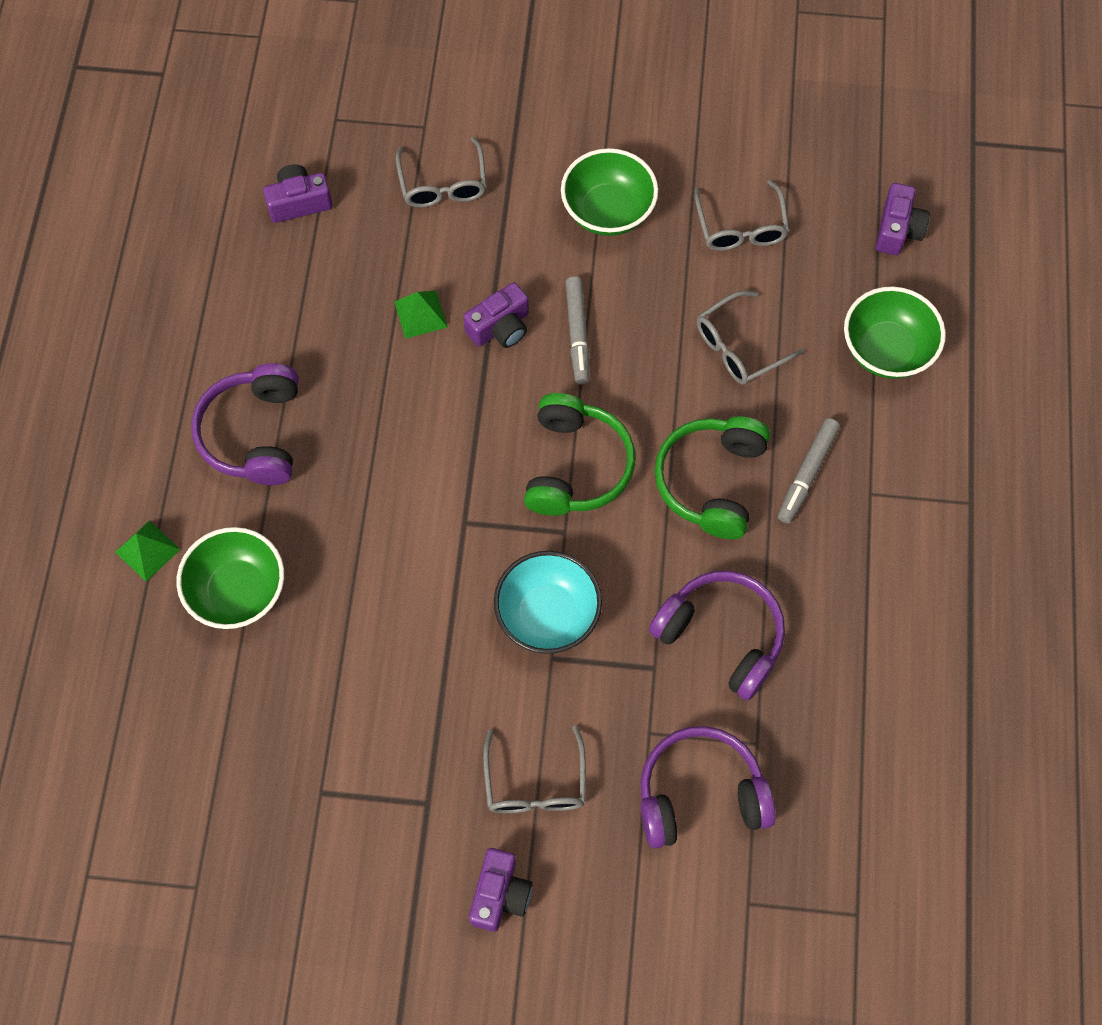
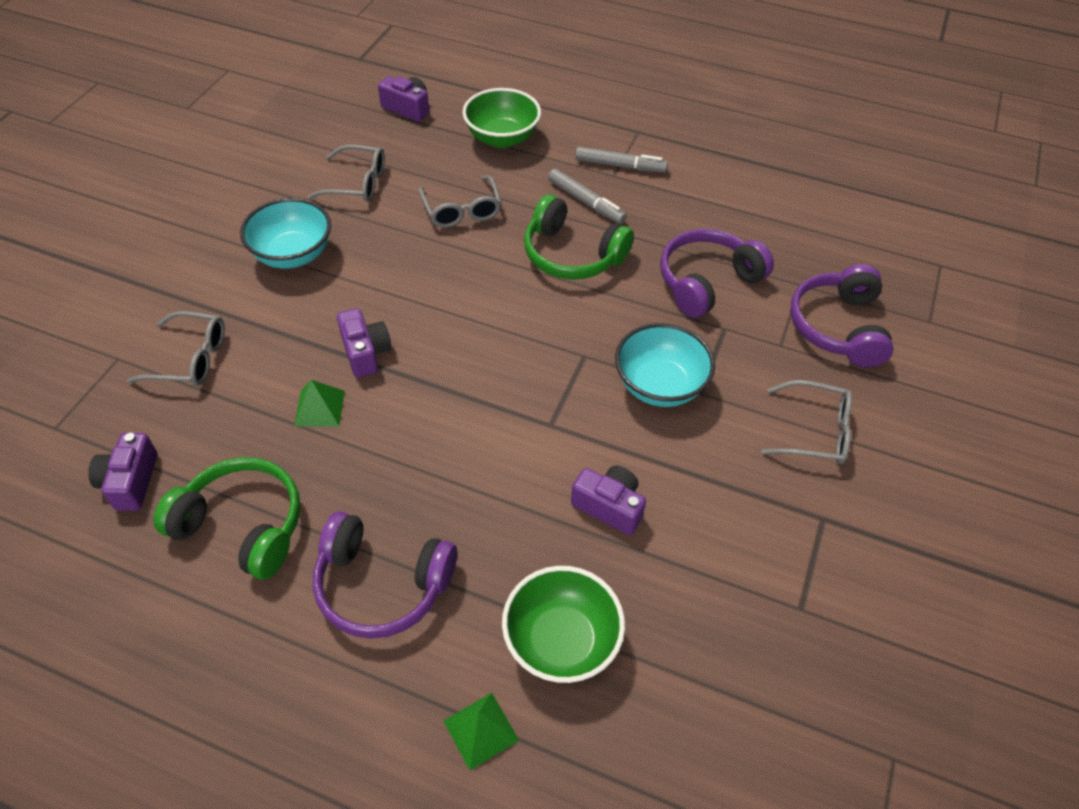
camera: 75 degrees left, 15 degrees down
purple camera [469,848,532,932] -> purple camera moved to [571,466,646,535]
green headphones [524,393,635,516] -> green headphones moved to [153,457,301,580]
green bowl [561,148,658,236] -> turquoise bowl [240,198,331,268]
grey marker [565,276,590,384] -> grey marker moved to [575,147,668,173]

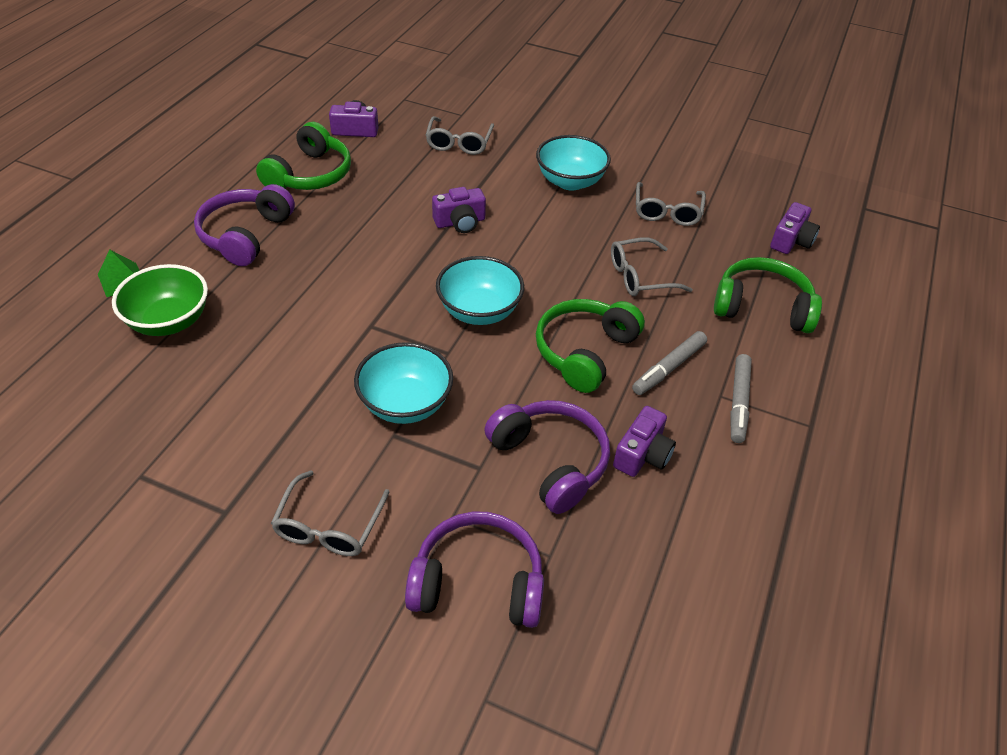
camera: 90 degrees right, 5 degrees down
green pyramid [294,380,345,426] -> none
green bowl [462,88,541,148] -> green headphones [714,257,822,333]
purple camera [571,466,646,535] -> purple camera moved to [613,406,676,477]
none -> turquoise bowl [436,256,524,325]

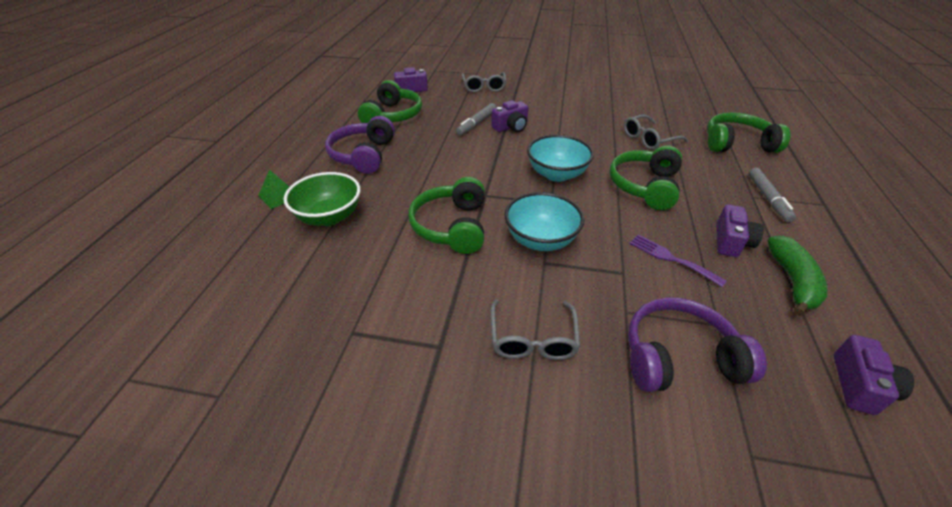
camera: 10 degrees left, 5 degrees down
purple headphones [484,400,610,514] -> purple fork [629,235,727,287]
turquoise bowl [536,135,611,191] -> none
grey marker [632,331,707,395] -> grey marker moved to [456,103,497,136]
grey glasses [636,182,706,226] -> none
purple camera [770,202,820,254] -> purple camera moved to [833,335,914,415]
none -> green headphones [409,177,485,254]
none -> green banana [768,236,828,316]

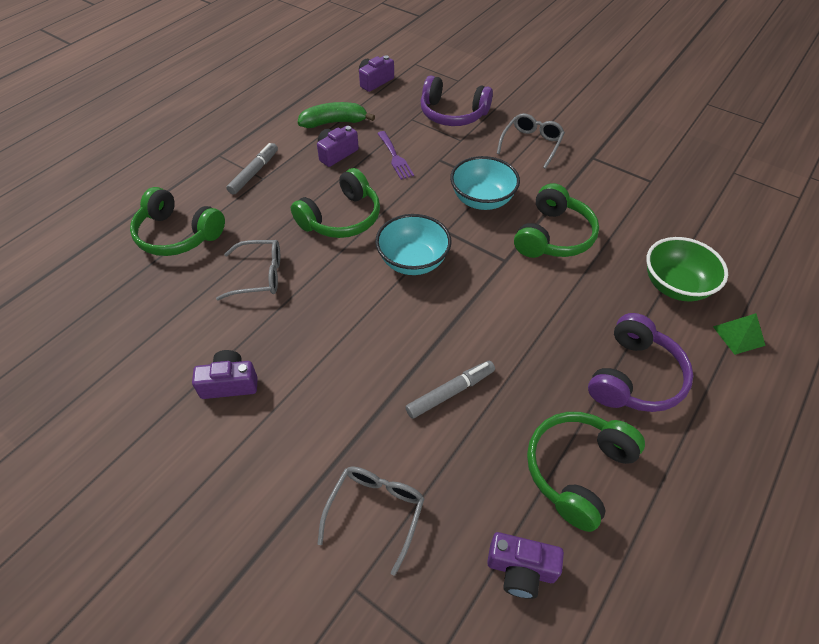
camera: 155 degrees left, 10 degrees up
purple camera [491,100,529,132] -> purple camera moved to [192,350,258,399]
green banana [768,236,828,316] -> green banana turned 45 degrees clockwise [298,102,375,128]

